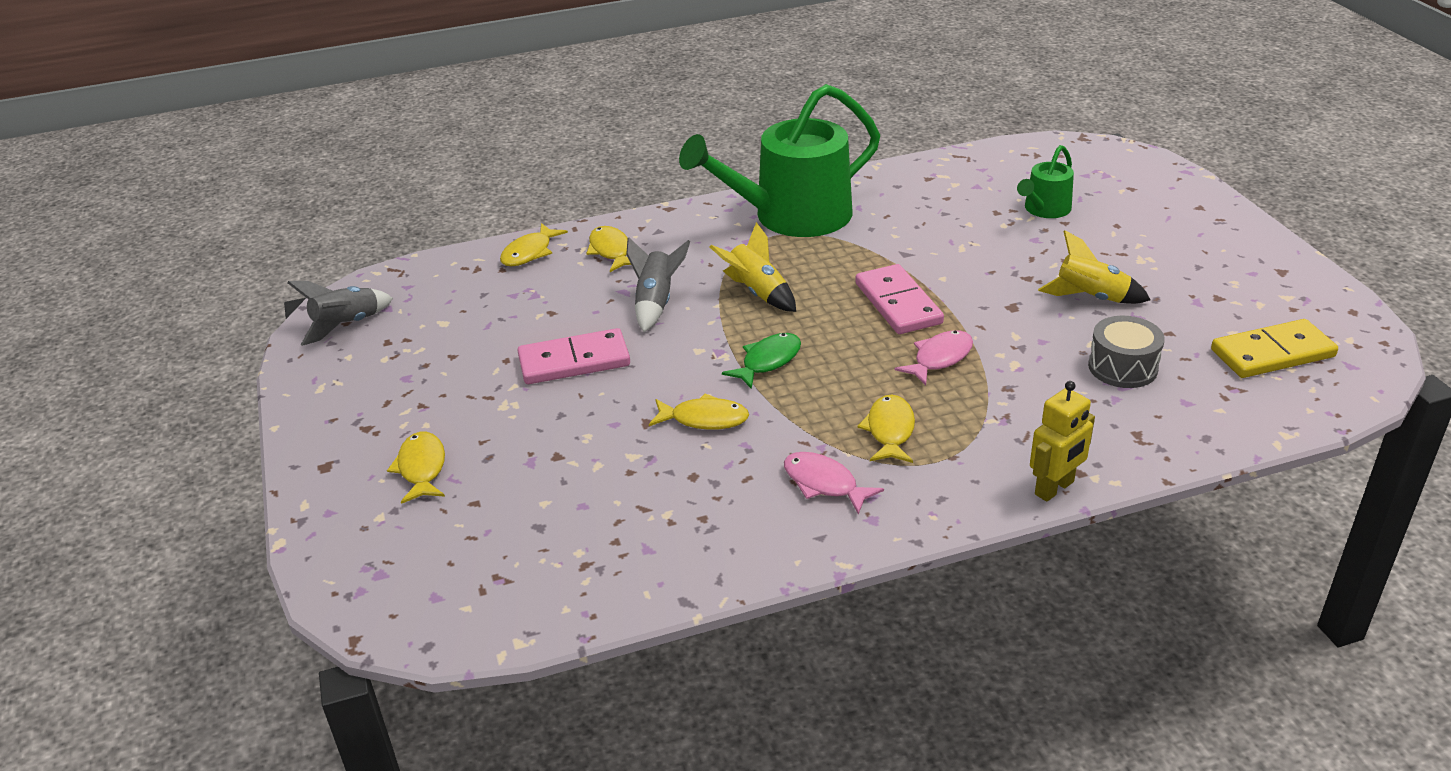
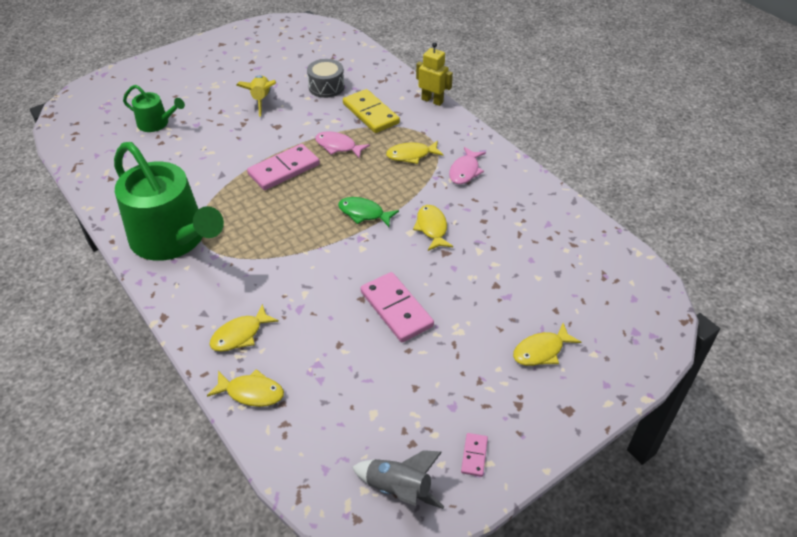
camera: 110 degrees left, 10 degrees up
grey rocket [626,237,690,332] -> none
yellow rocket [710,222,796,312] -> none
yellow domino [1211,319,1338,378] -> yellow domino moved to [343,89,400,133]
none -> pink domino [461,433,488,477]

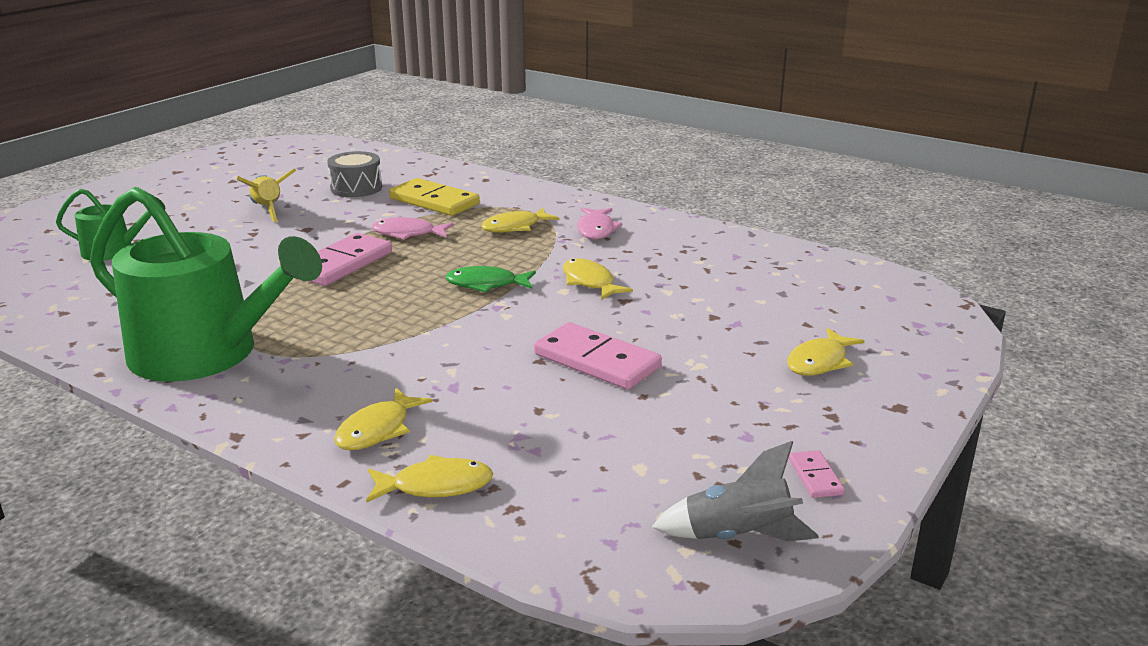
camera: 20 degrees left, 20 degrees down
yellow robot [416,42,453,106] -> none

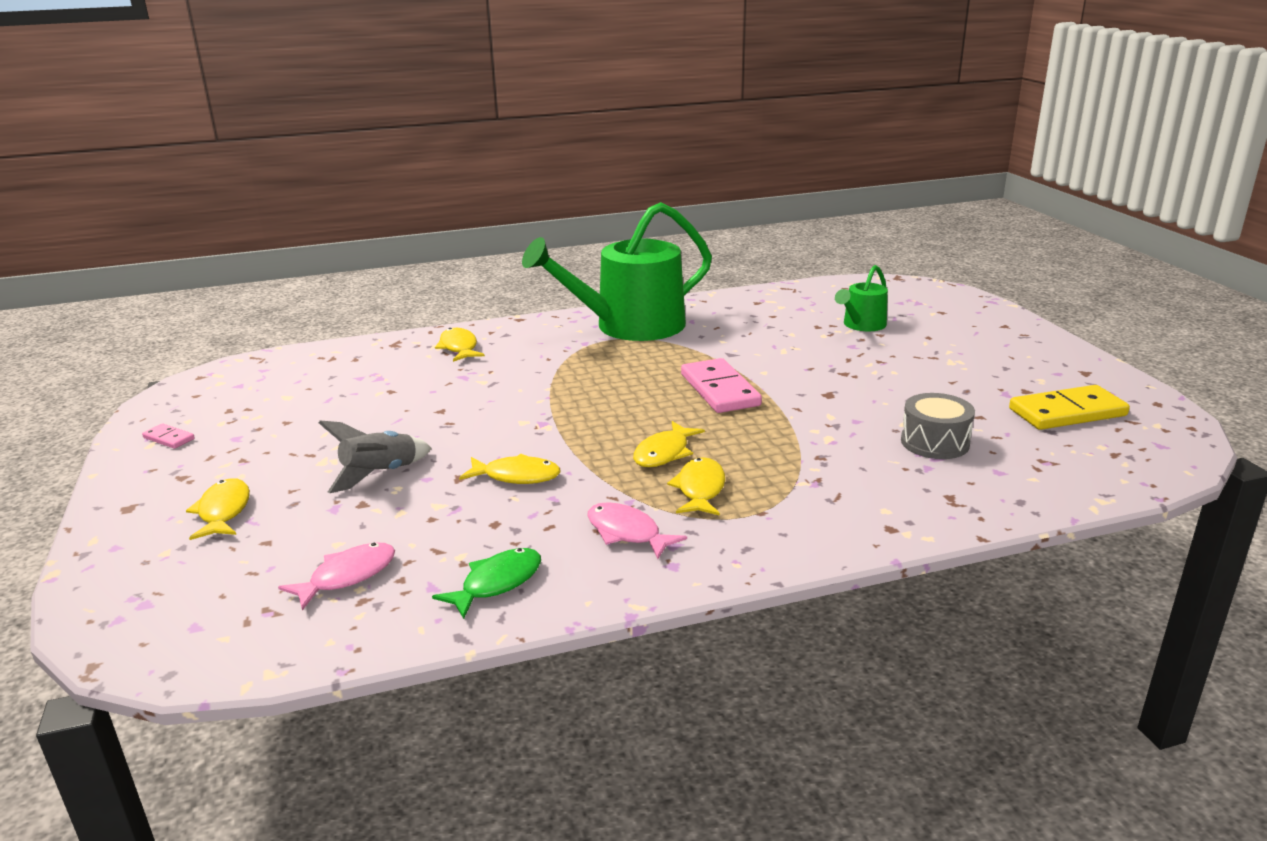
camera: 130 degrees right, 0 degrees up
yellow rocket [237,168,297,222] -> none
yellow fish [366,455,493,503] -> yellow fish moved to [633,421,705,467]
pink fish [372,217,454,240] -> pink fish moved to [278,543,395,610]
yellow domino [389,178,480,216] -> yellow domino moved to [1009,385,1130,430]
green fish [445,266,536,292] -> green fish moved to [432,548,541,619]
pink domino [534,322,662,390] -> none
grey rocket [652,441,819,542] -> grey rocket moved to [319,421,432,493]

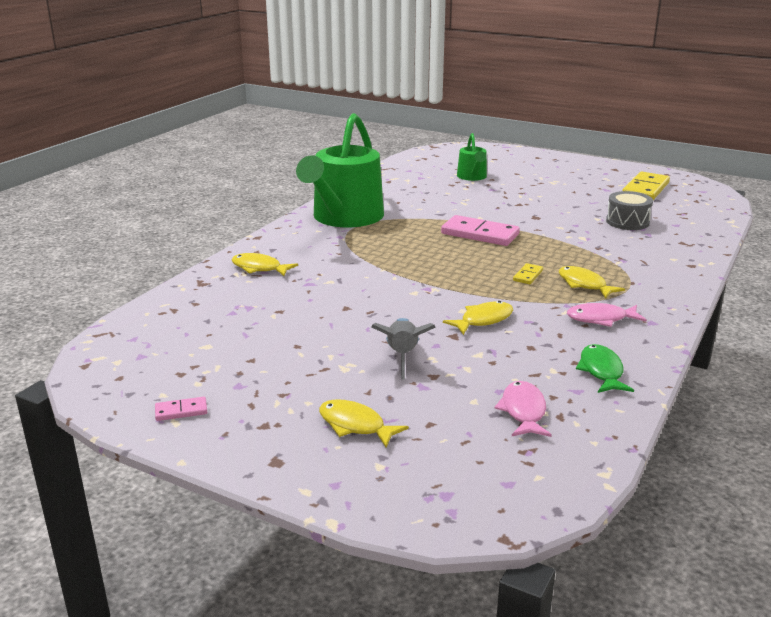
camera: 45 degrees left, 0 degrees up
yellow fish [633,421,705,467] -> yellow domino [513,263,543,284]

